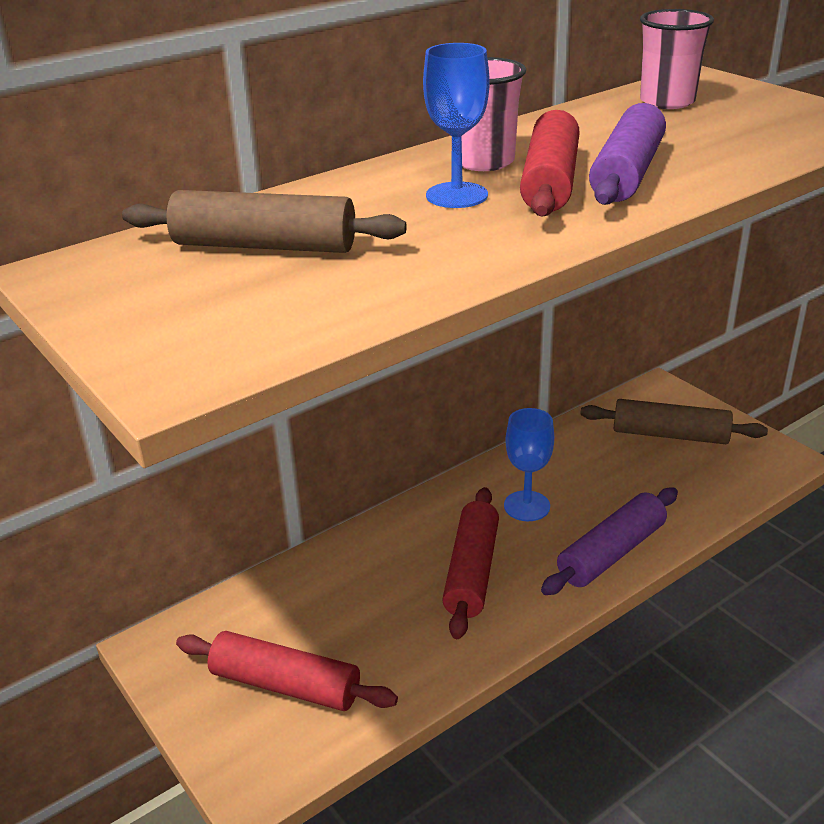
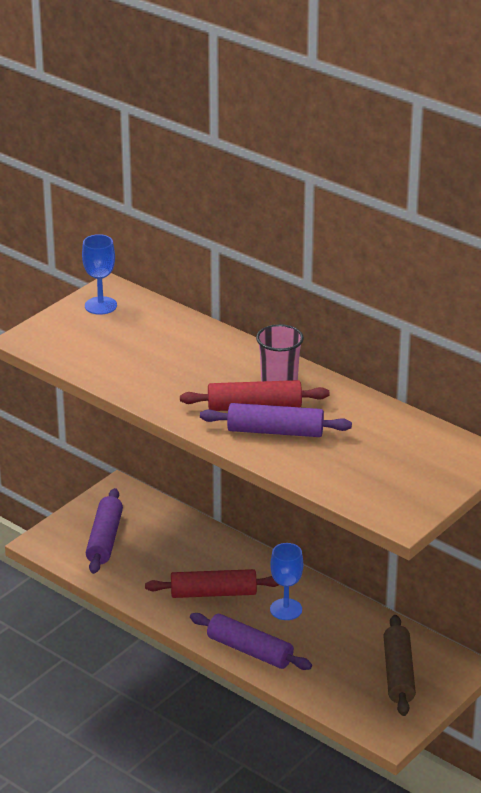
camera: 75 degrees right, 0 degrees up
brown rolling pin [122,190,407,253] -> none
red rolling pin [176,631,398,711] -> purple rolling pin [86,488,123,574]
blue goblet [423,43,490,208] -> blue goblet moved to [82,234,117,315]
pink cup [640,9,714,109] -> none

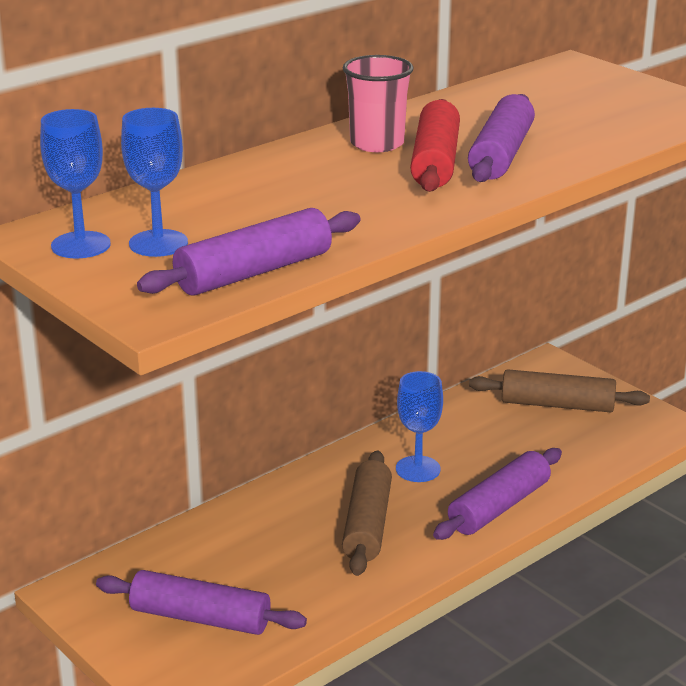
camera: 80 degrees left, 5 degrees down
red rolling pin [145,569,279,598] -> brown rolling pin [342,450,392,576]
none -> blue goblet [121,108,188,257]
none -> purple rolling pin [137,208,360,295]

